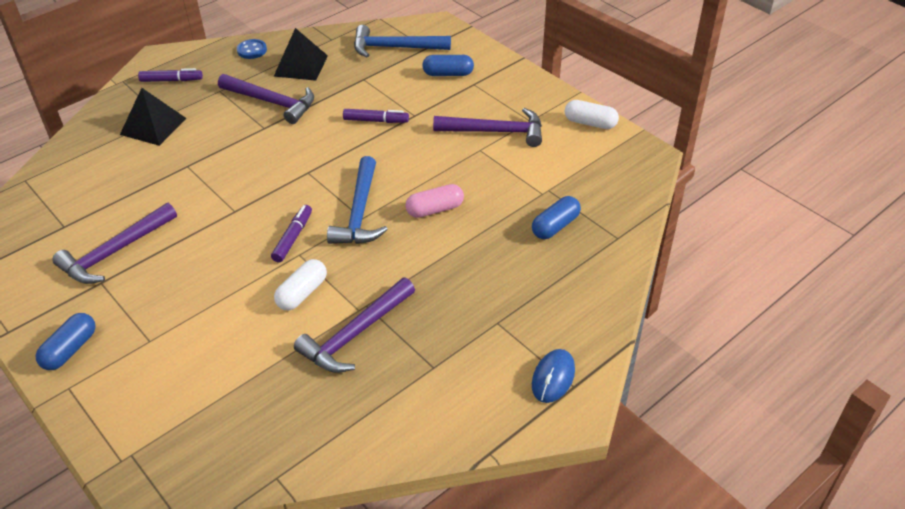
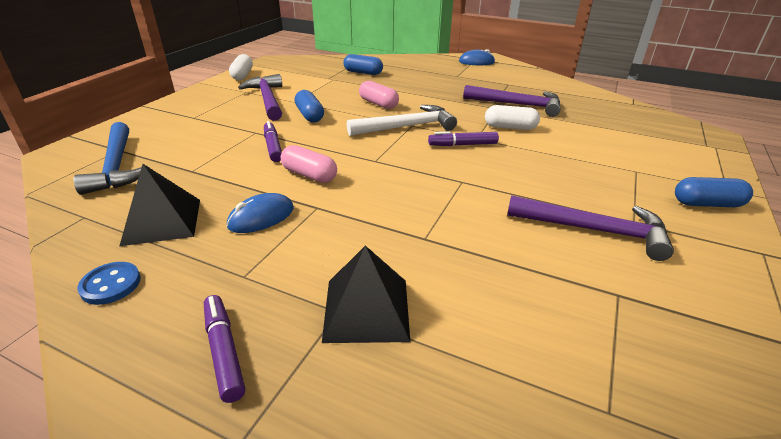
camera: 115 degrees left, 10 degrees down
purple hammer [218,74,314,124] -> blue mouse [227,193,294,233]
blue hammer [327,156,388,244] -> white hammer [347,105,457,136]
blue capsule [422,55,474,76] -> blue capsule moved to [295,90,324,122]
none -> pink capsule [281,145,337,183]

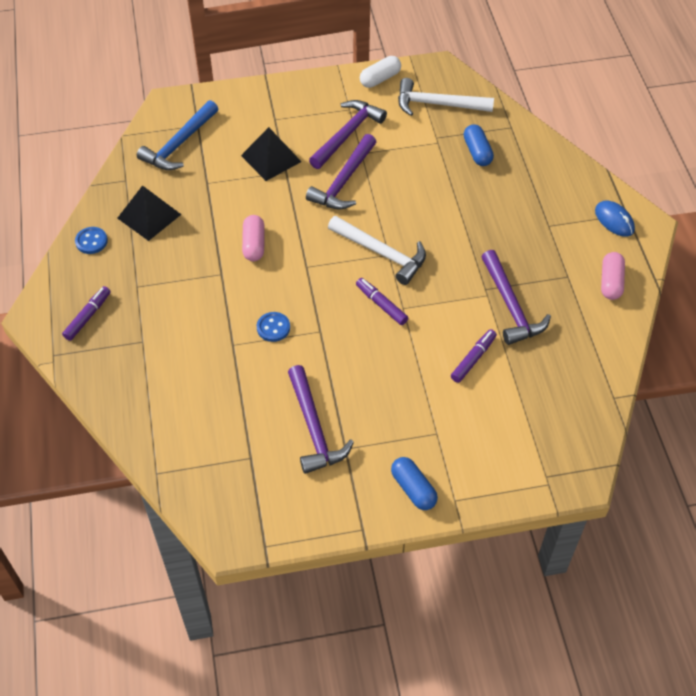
camera: 55 degrees right, 20 degrees up
blue mouse [227,193,294,233] -> none
purple marker [264,121,282,162] -> purple marker moved to [451,329,497,383]
blue capsule [295,90,324,122] -> purple hammer [306,134,376,209]
black pyramid [322,246,410,343] -> black pyramid moved to [241,127,301,181]
pink capsule [359,81,399,109] -> pink capsule moved to [601,252,625,300]
white capsule [485,105,540,130] -> none
none -> blue button [257,312,290,342]
none -> white hammer [398,78,494,116]

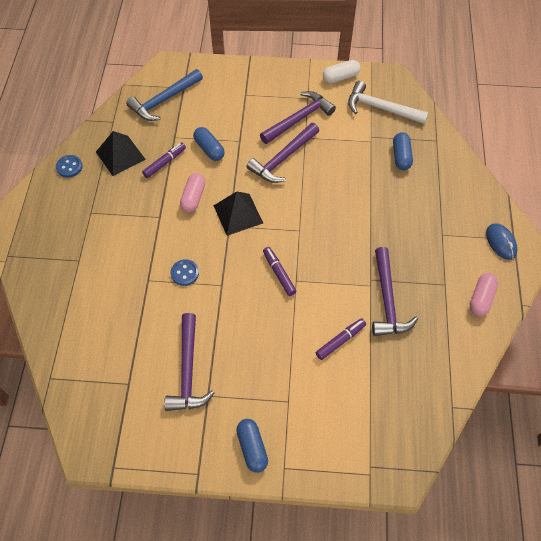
camera: 15 degrees right, 5 degrees up
purple marker [62,286,110,341] -> purple marker moved to [142,142,186,178]
black pyramid [241,127,301,181] -> black pyramid moved to [214,191,263,236]
white hammer [328,216,426,285] -> none
none -> blue capsule [193,127,225,161]

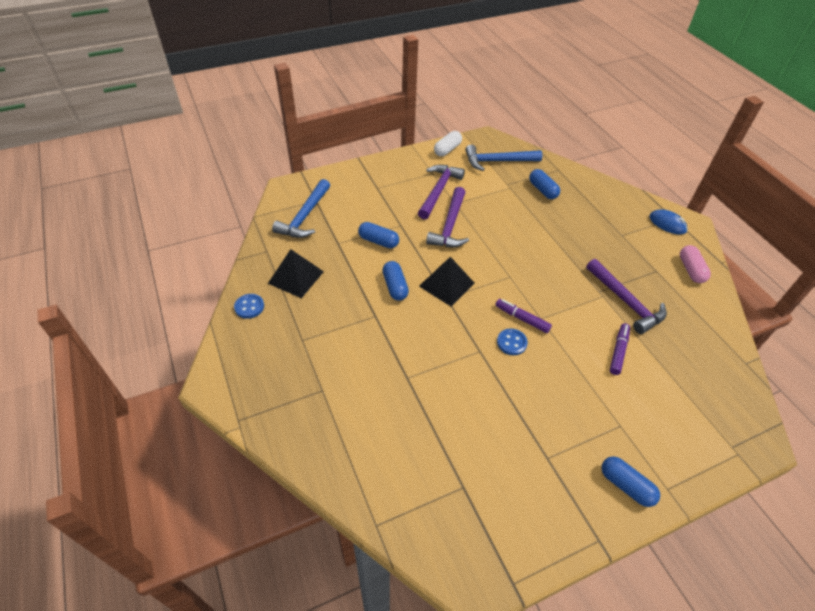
camera: 30 degrees left, 10 degrees down
purple marker [142,142,186,178] -> none
purple hammer [164,313,215,411] -> none
blue button [171,259,199,286] -> blue button moved to [497,329,528,355]
pink capsule [180,173,205,212] -> blue capsule [382,261,409,301]
white hammer [348,81,429,124] -> blue hammer [465,145,542,171]

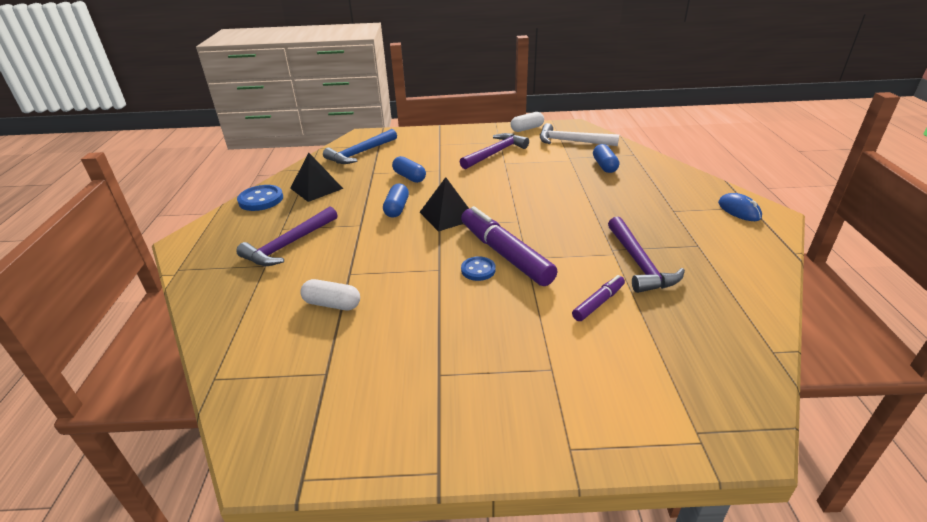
camera: 25 degrees right, 15 degrees down
blue button [234,294,264,319] -> blue button [237,185,283,211], size x1.56
purple hammer [426,187,469,247] -> purple hammer moved to [236,207,337,266]
blue hammer [465,145,542,171] -> white hammer [540,123,619,146]
purple marker [495,299,552,333] -> purple marker [461,206,557,286], size x1.97
blue capsule [602,456,660,507] -> none
pink capsule [680,245,711,283] -> none
none -> white capsule [300,279,360,311]

